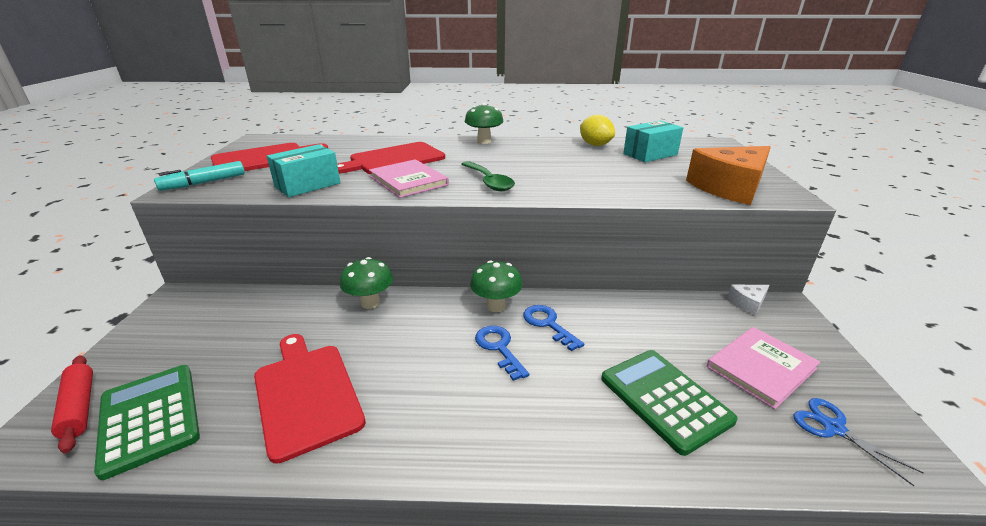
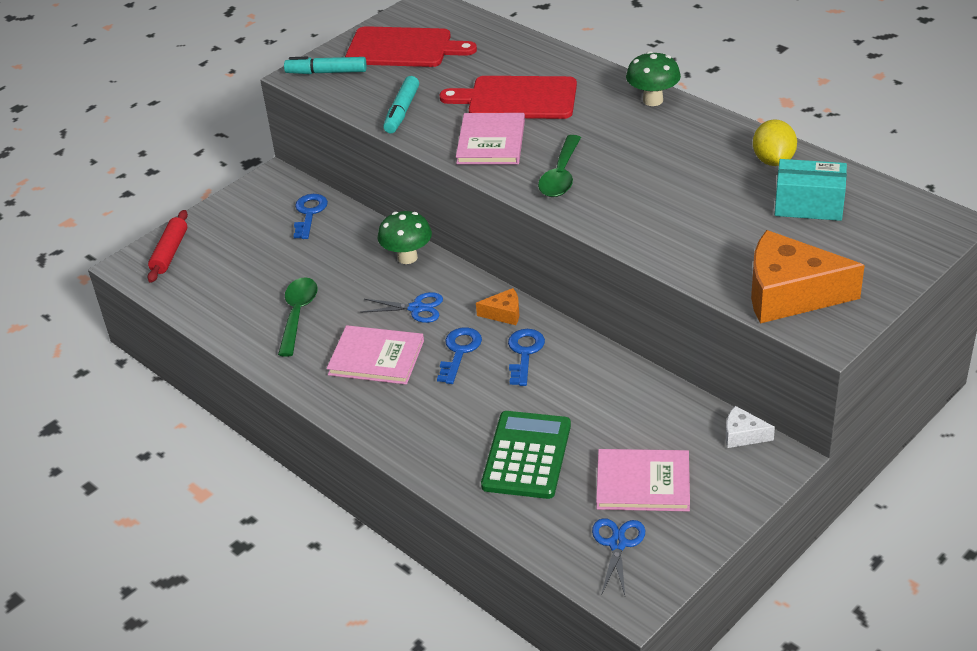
camera: 45 degrees right, 10 degrees up
green calculator [94,365,200,480] -> none
red cutting board [254,334,366,464] -> green spoon [278,277,318,357]
turquoise box [267,144,341,197] -> turquoise marker [383,76,419,133]
green mushroom [470,260,523,312] -> orange cheese [476,288,519,325]
none -> blue key [293,194,328,239]
none -> pink book [327,325,424,385]
none -> blue scissors [362,292,443,323]

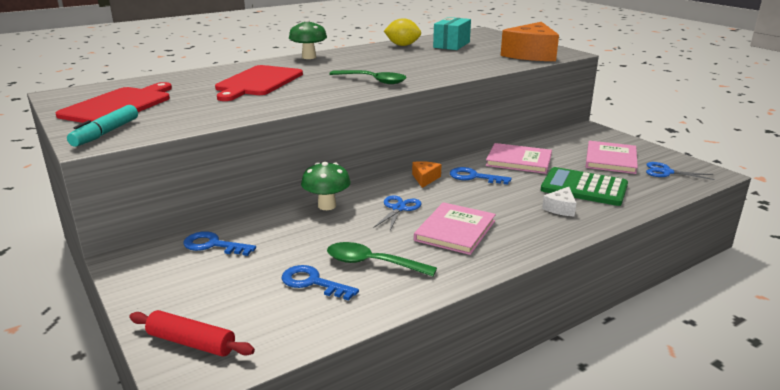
camera: 80 degrees left, 15 degrees down
turquoise marker [383,76,419,133] -> none
blue key [437,327,482,384] -> blue key moved to [282,265,359,300]
pink book [456,113,525,165] -> pink book moved to [486,143,552,174]
white cheese [726,406,775,448] -> white cheese moved to [542,187,576,216]

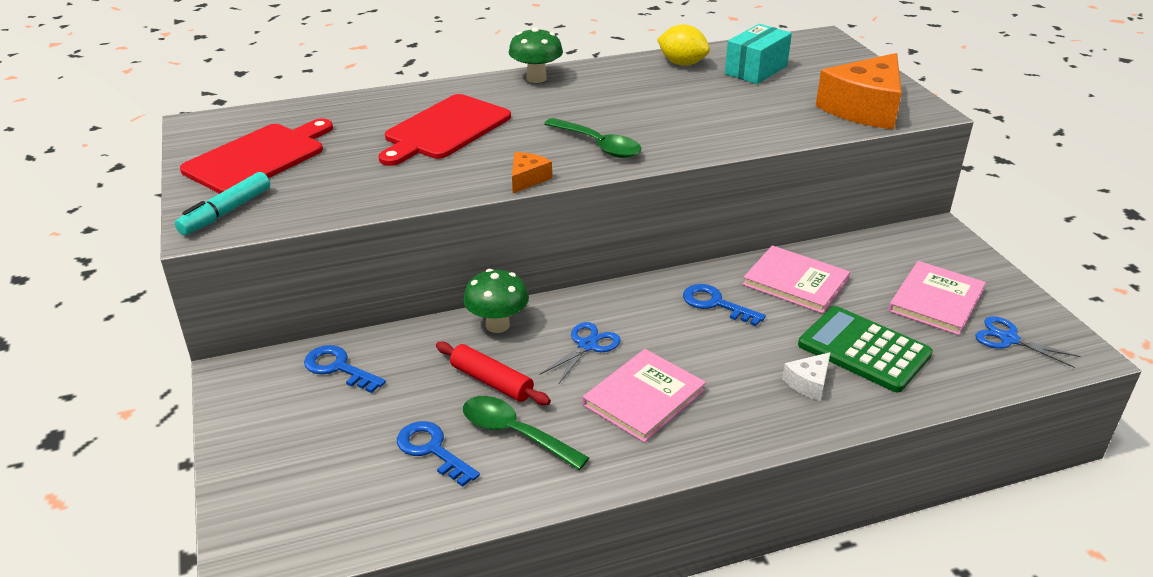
camera: 15 degrees right, 10 degrees up
red rolling pin [129,310,255,357] -> red rolling pin moved to [436,342,551,405]
orange cheese [412,161,441,188] -> orange cheese moved to [512,152,552,193]

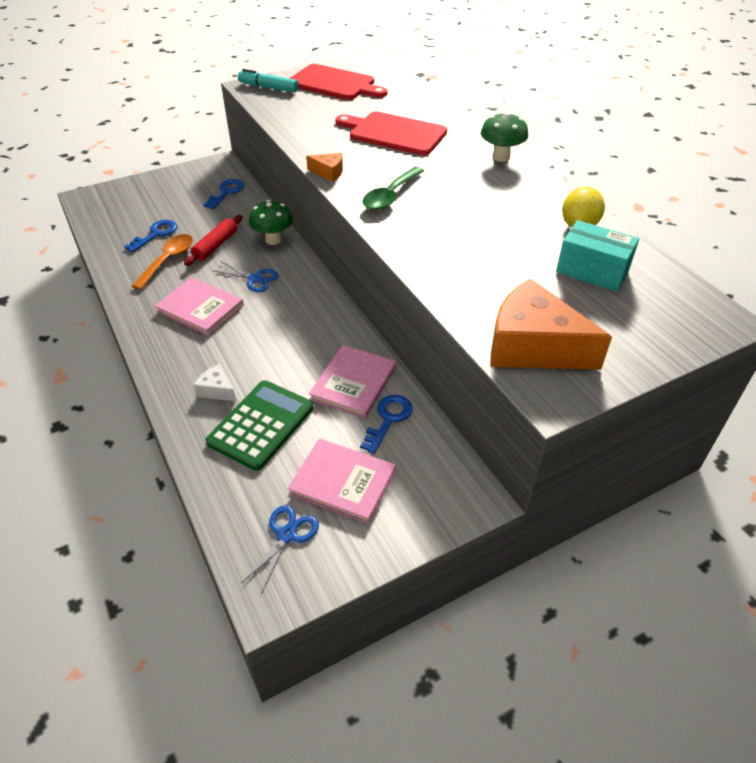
camera: 80 degrees right, 10 degrees up
green spoon [463,396,589,470] -> orange spoon [132,234,193,290]
blue key [683,284,766,326] -> blue key moved to [360,395,413,454]

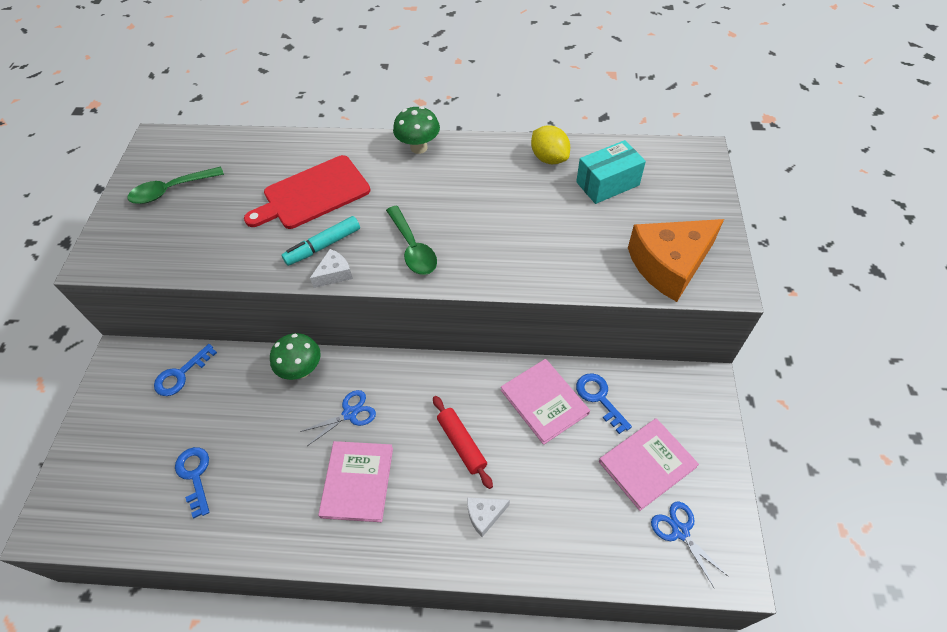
camera: 55 degrees left, 10 degrees up
orange spoon [132,234,193,290] -> none
pink book [155,277,244,336] -> pink book turned 60 degrees counterclockwise [318,441,393,522]
red rolling pin [184,215,243,266] -> red rolling pin moved to [433,396,493,489]
blue key [204,179,244,209] -> blue key turned 105 degrees counterclockwise [154,344,217,396]
green calculator [206,380,313,471] -> none
turquoise marker [238,69,299,93] -> turquoise marker moved to [282,216,360,266]
red cutting board [289,64,387,100] -> green spoon [127,167,224,204]
orange cheese [306,153,343,182] -> white cheese [310,249,353,288]

